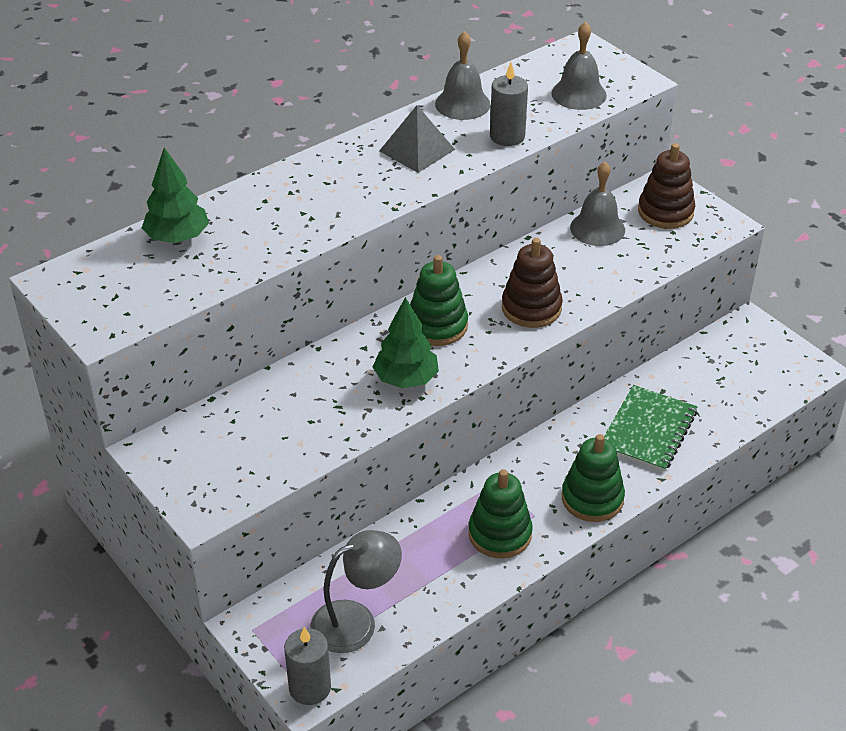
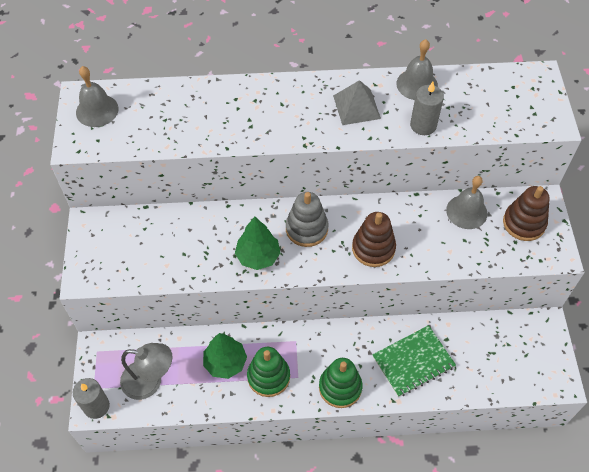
camera: 35 degrees right, 15 degrees up
green tree [142,148,209,243] -> green tree moved to [203,333,247,379]
green stacking toy [410,255,468,346] -> grey stacking toy [286,192,329,247]
grey bell [551,21,607,110] -> grey bell moved to [76,66,119,127]

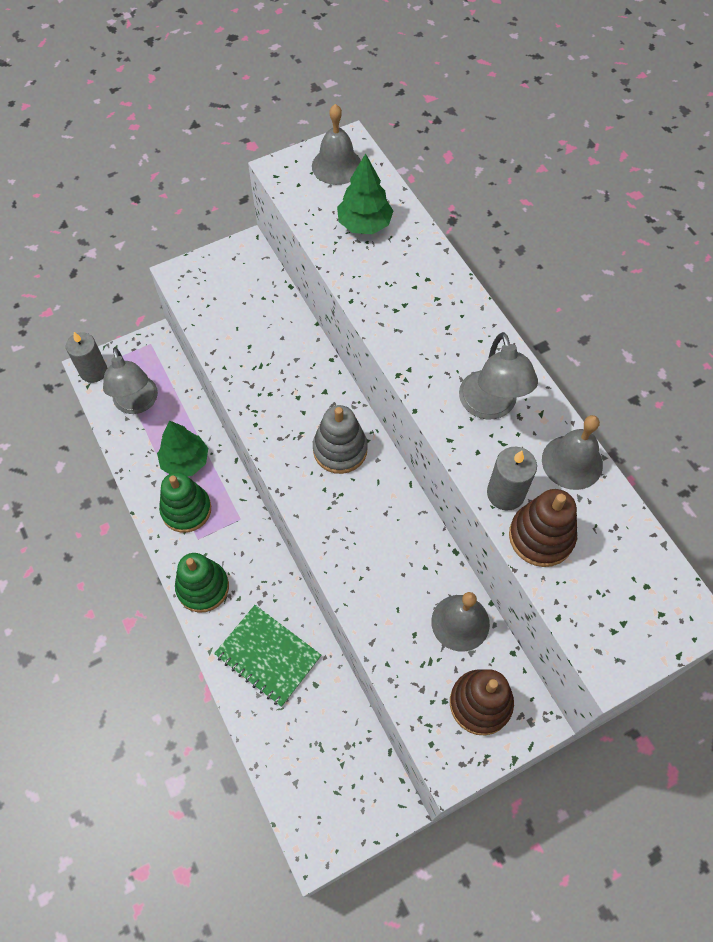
camera: 65 degrees right, 5 degrees up
green tree [235,217,280,270] -> green tree moved to [337,153,393,234]
grey pyramid [333,80,381,125] -> grey lamp [459,332,538,420]
brown stacking toy [352,212,396,267] -> brown stacking toy moved to [509,489,577,567]

